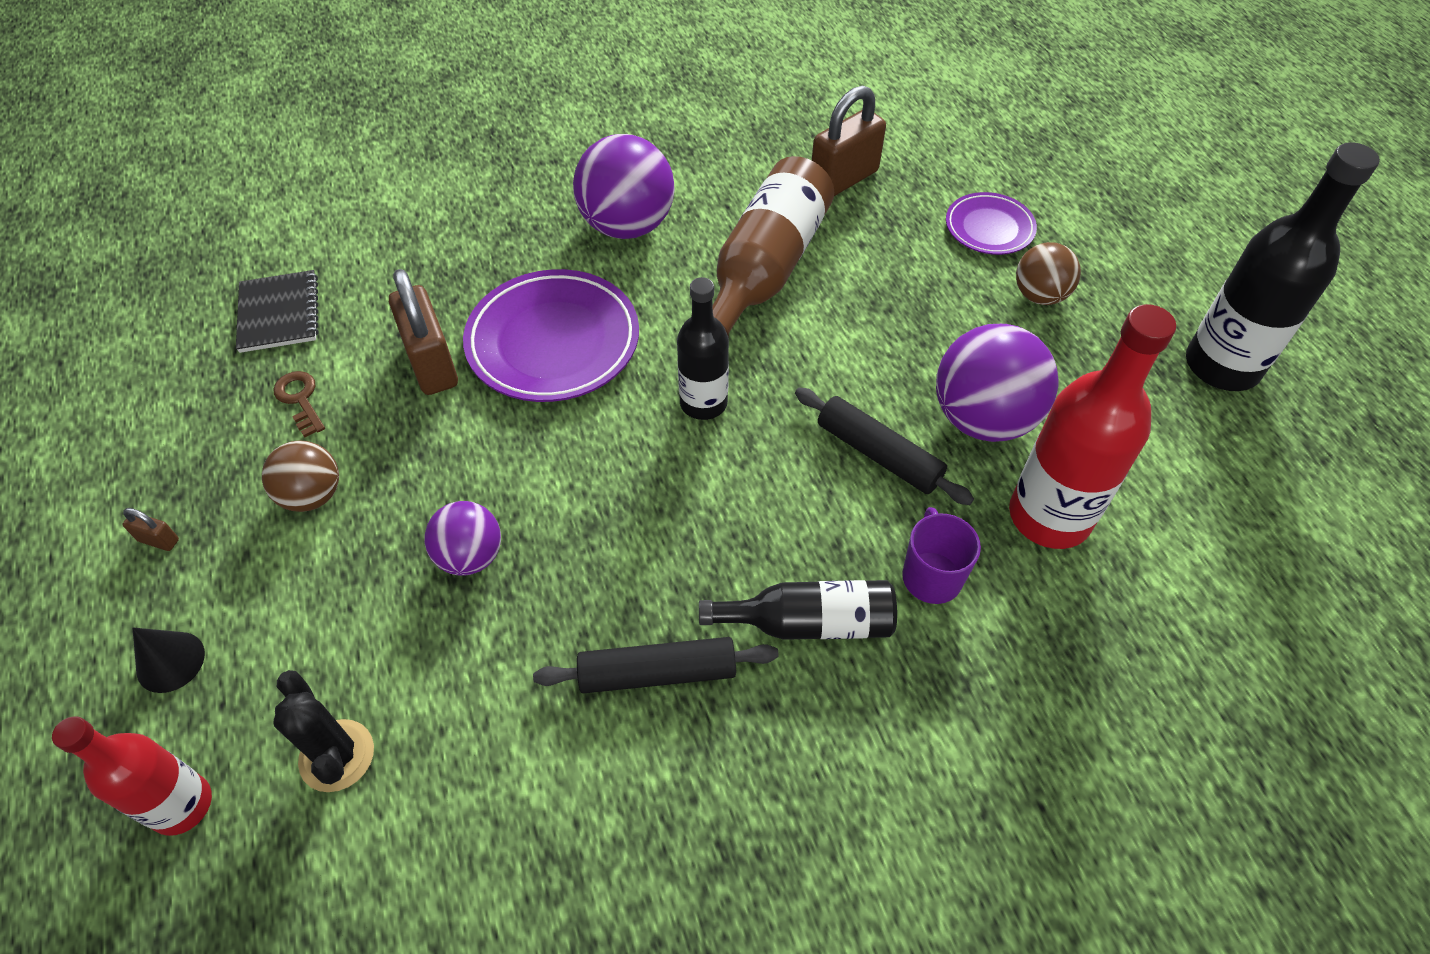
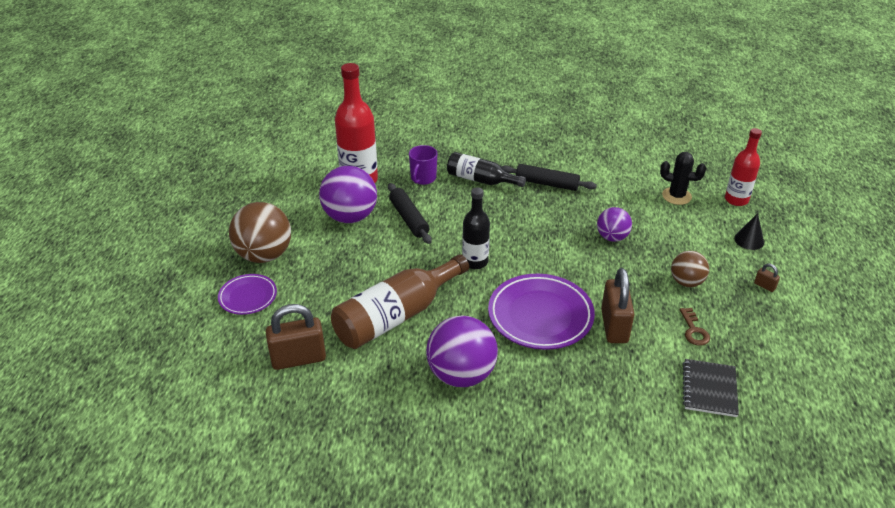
camera: 155 degrees left, 15 degrees down
black cactus [273,670,374,792] -> black cactus turned 60 degrees counterclockwise [660,152,706,205]
brown ball [1016,242,1081,305] -> brown ball [229,202,291,263], size x1.71
black bottle [1186,142,1380,391] -> none

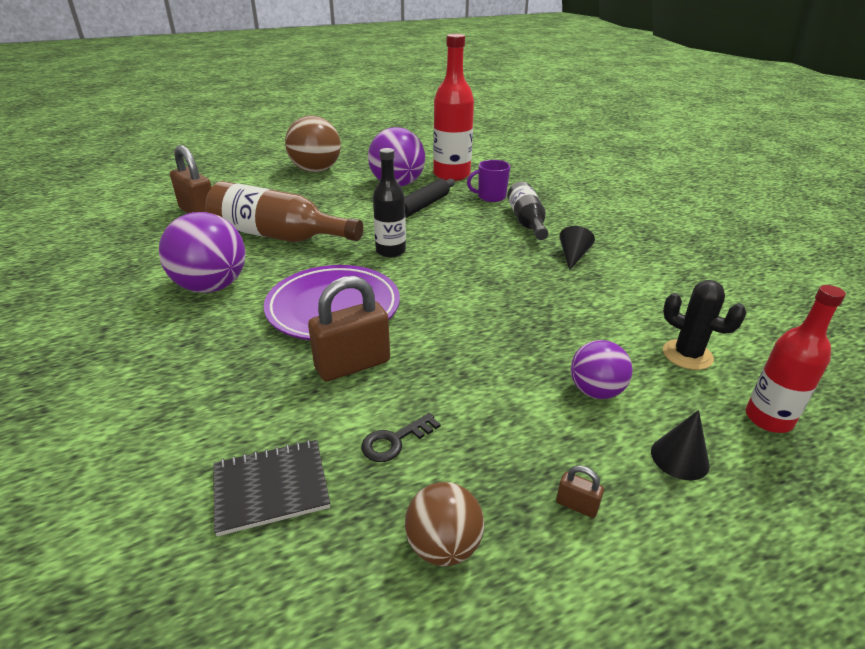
camera: 60 degrees right, 5 degrees down
purple plate [218,274,277,315] -> none
black rolling pin [501,164,597,191] -> black cone [559,226,595,271]
purple ball [597,207,632,242] -> purple ball moved to [571,340,633,399]
black cactus [660,152,706,205] -> black cactus turned 45 degrees counterclockwise [663,280,746,370]
brown ball [671,251,709,287] -> brown ball moved to [405,482,484,566]
brown key [680,308,710,346] -> black key [361,413,441,462]
brown padlock [754,263,780,292] -> brown padlock turned 75 degrees counterclockwise [556,466,604,518]

